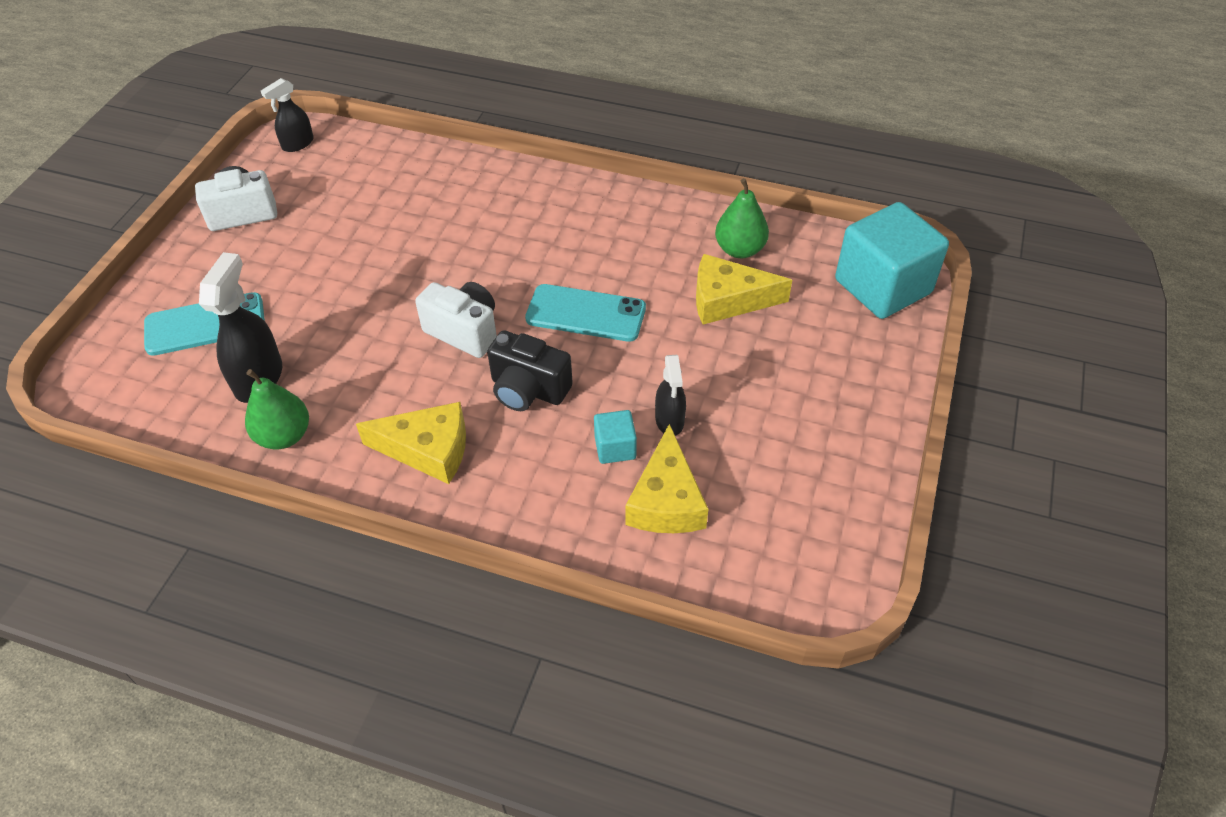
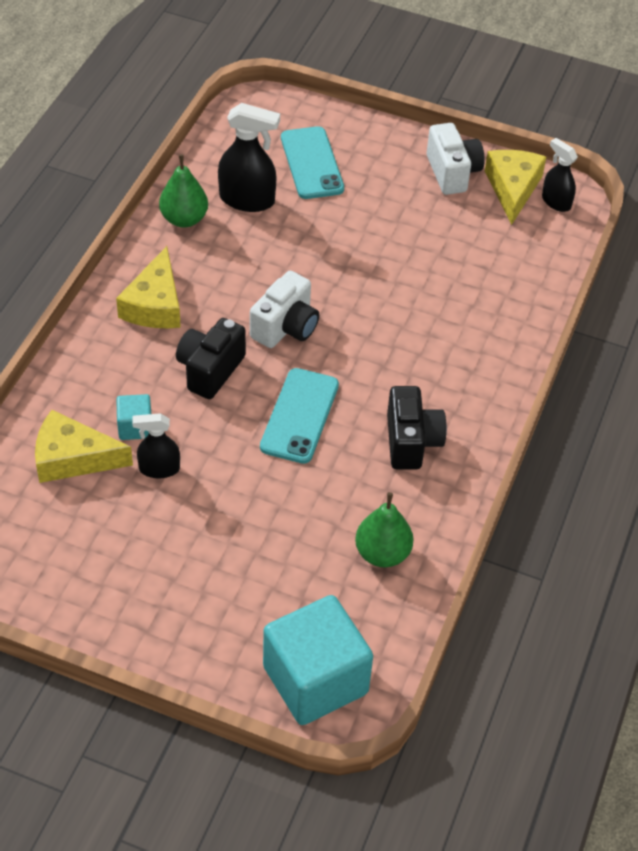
camera: 90 degrees right, 0 degrees up
yellow cheese [696,254,792,325] -> yellow cheese moved to [485,150,546,225]
none -> black camera [387,386,447,469]

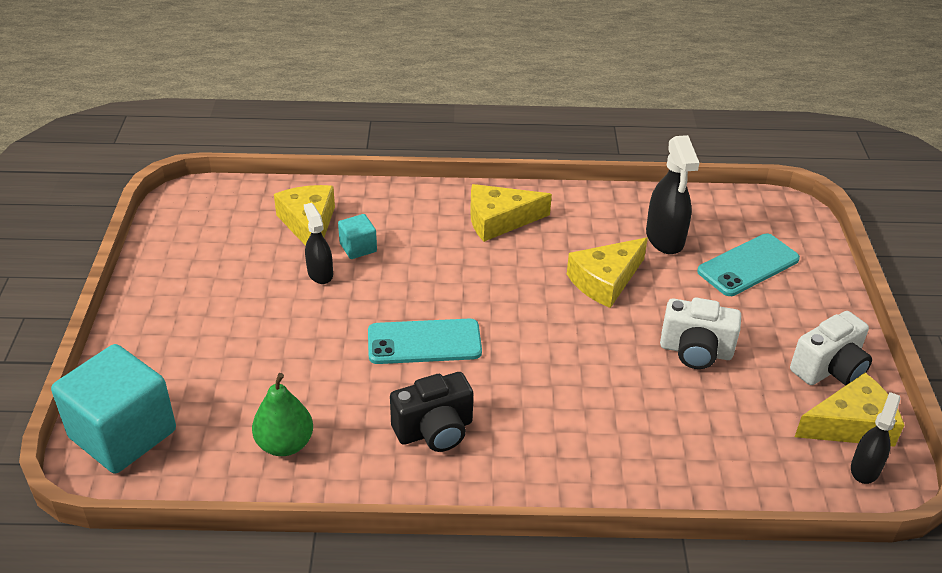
camera: 70 degrees right, 10 degrees down
green pear [159,154,208,228] -> none
black camera [176,318,246,399] -> none
white camera [250,271,319,348] -> white camera moved to [660,298,741,369]
none -> yellow cheese [567,237,648,308]

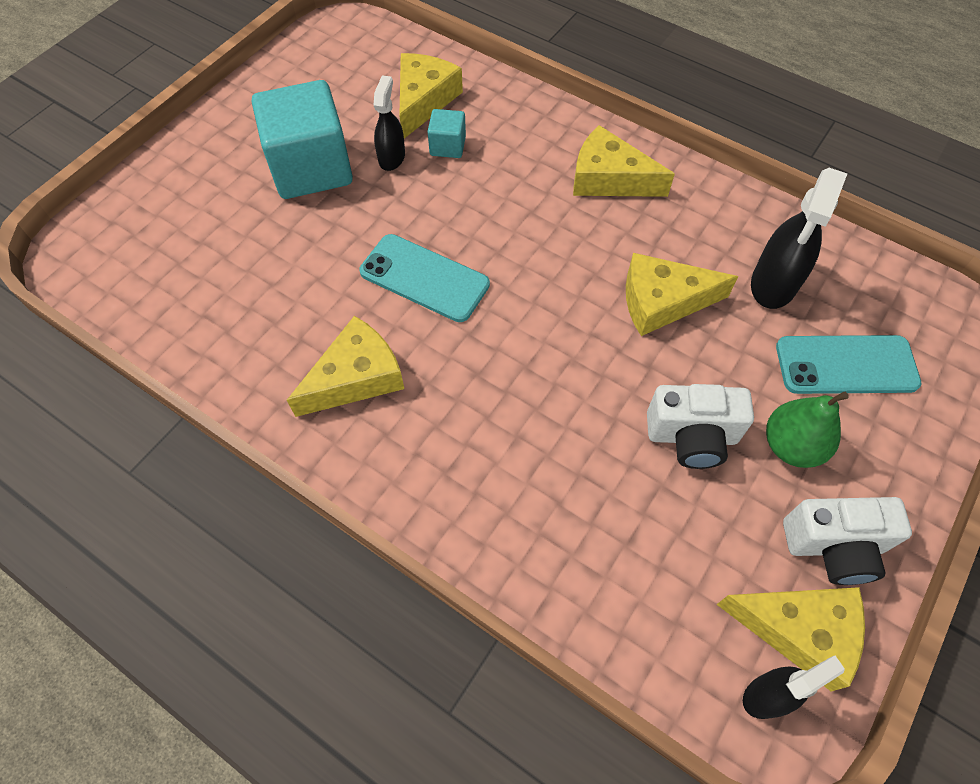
camera: 35 degrees right, 20 degrees up
turquoise cube [51,344,176,473] -> turquoise cube moved to [252,80,353,199]
green pear [252,373,313,456] -> green pear moved to [766,392,849,468]
black camera [390,372,473,452] -> yellow cheese [287,316,404,417]
white camera [660,298,741,369] -> white camera turned 45 degrees counterclockwise [647,384,754,469]

